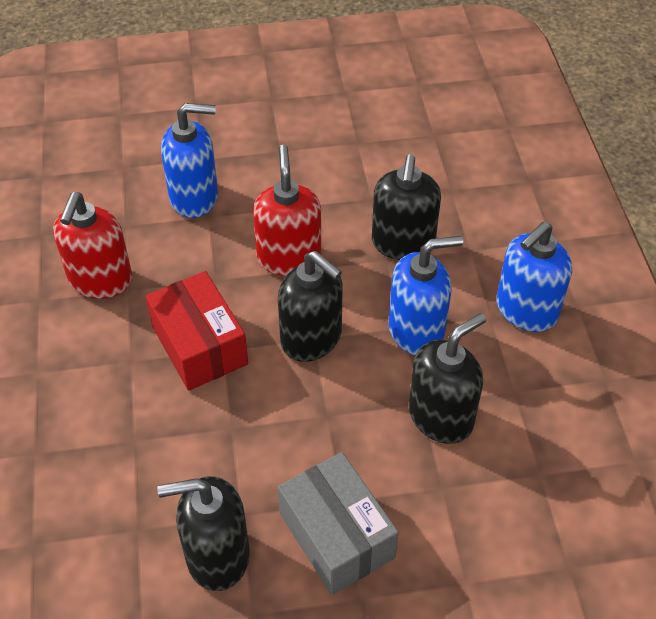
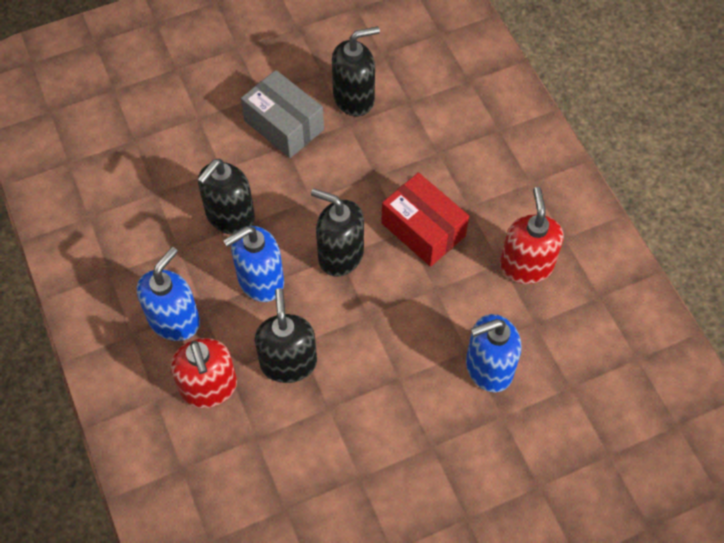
camera: 165 degrees right, 10 degrees up
red soap dispenser [253,145,321,276] -> red soap dispenser moved to [170,338,237,408]

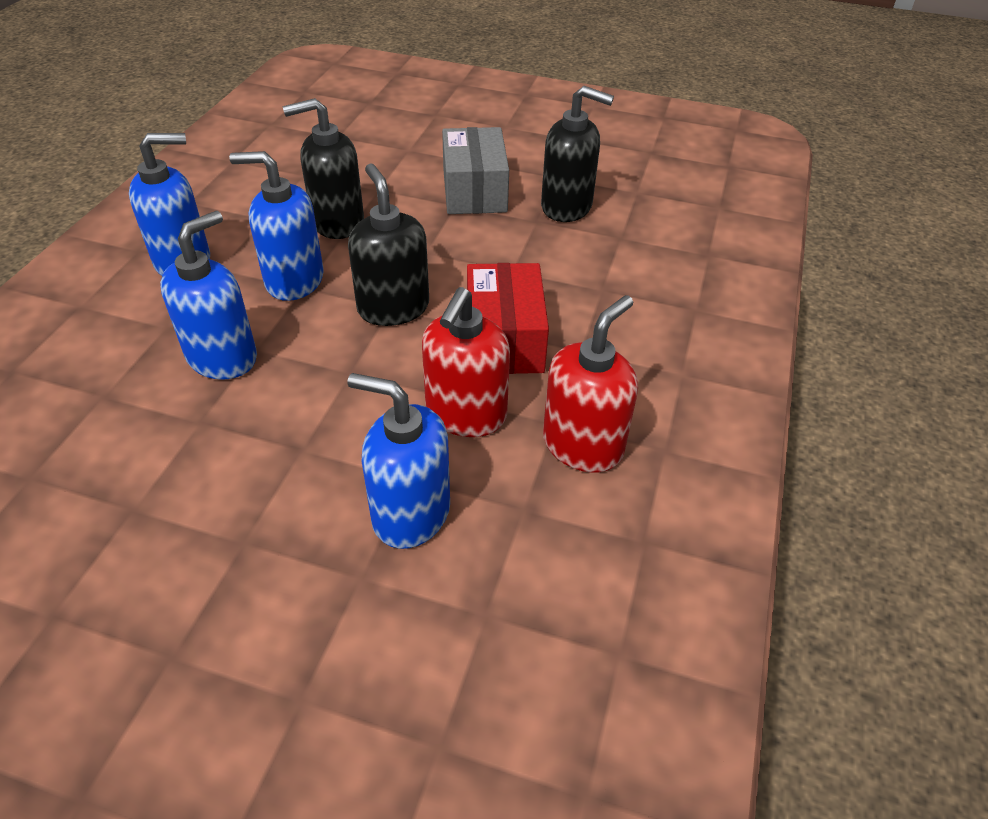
camera: 40 degrees right, 15 degrees down
red soap dispenser [170,338,237,408] -> red soap dispenser moved to [422,287,510,437]
black soap dispenser [255,288,317,383] -> blue soap dispenser [160,211,257,380]

